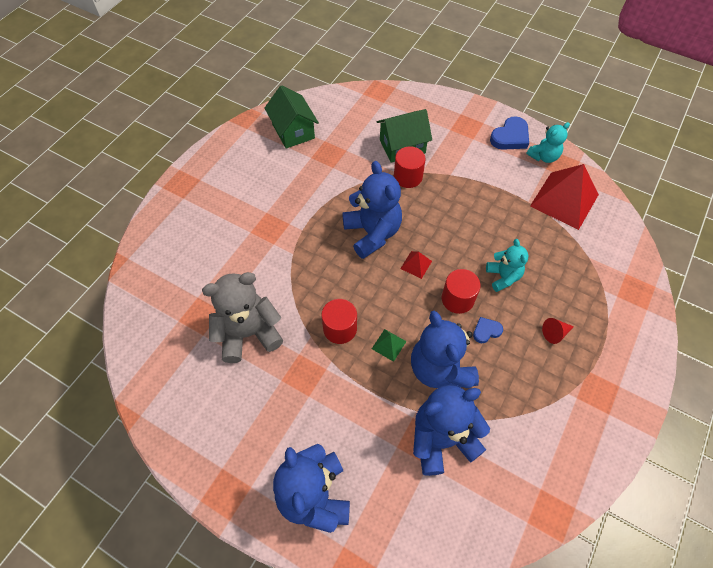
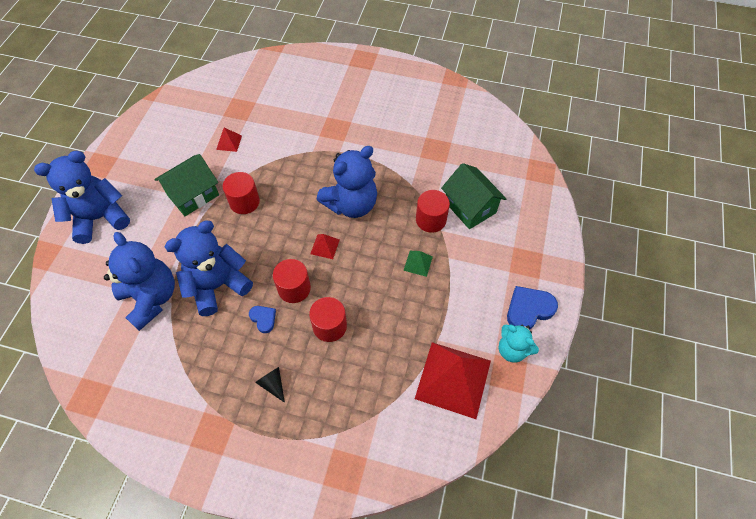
camera: 75 degrees right, 0 degrees up
grey teddy bear [202,272,283,363] -> red pyramid [216,128,242,152]
green house [264,85,319,149] -> green house moved to [154,154,219,216]
green pyramid [372,329,407,362] -> green pyramid moved to [403,251,433,277]
turquoise teddy bear [486,239,529,292] -> red cylinder [309,297,347,342]
blue heart [490,116,529,150] -> blue heart turned 120 degrees clockwise [507,286,558,330]
red cone [542,318,574,344] -> black cone [255,367,285,403]

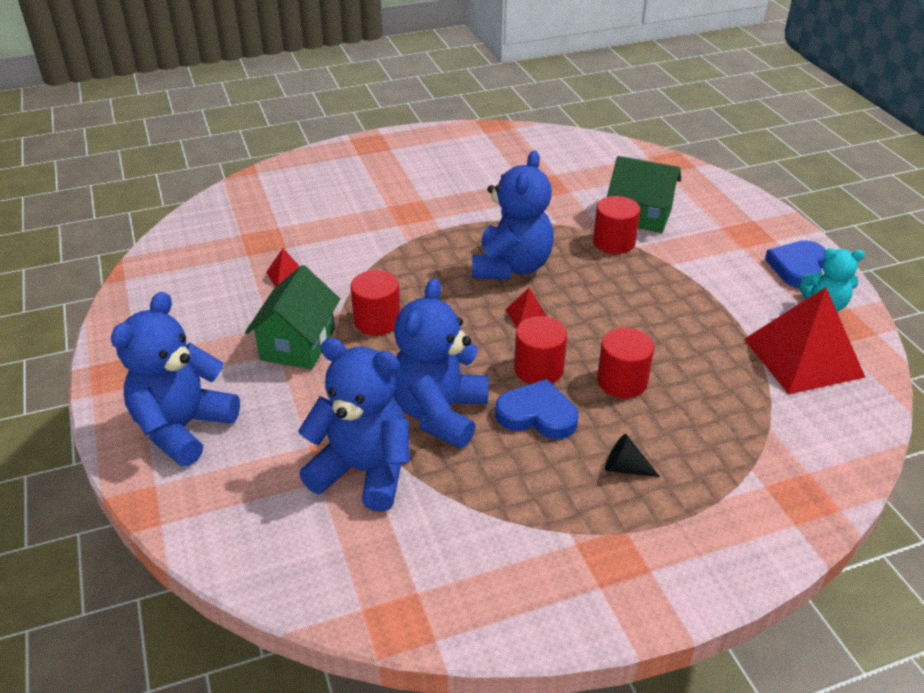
camera: 35 degrees left, 20 degrees down
blue heart [249,306,276,333] -> blue heart [495,379,578,439], size x1.74
green pyramid [403,251,433,277] -> none

